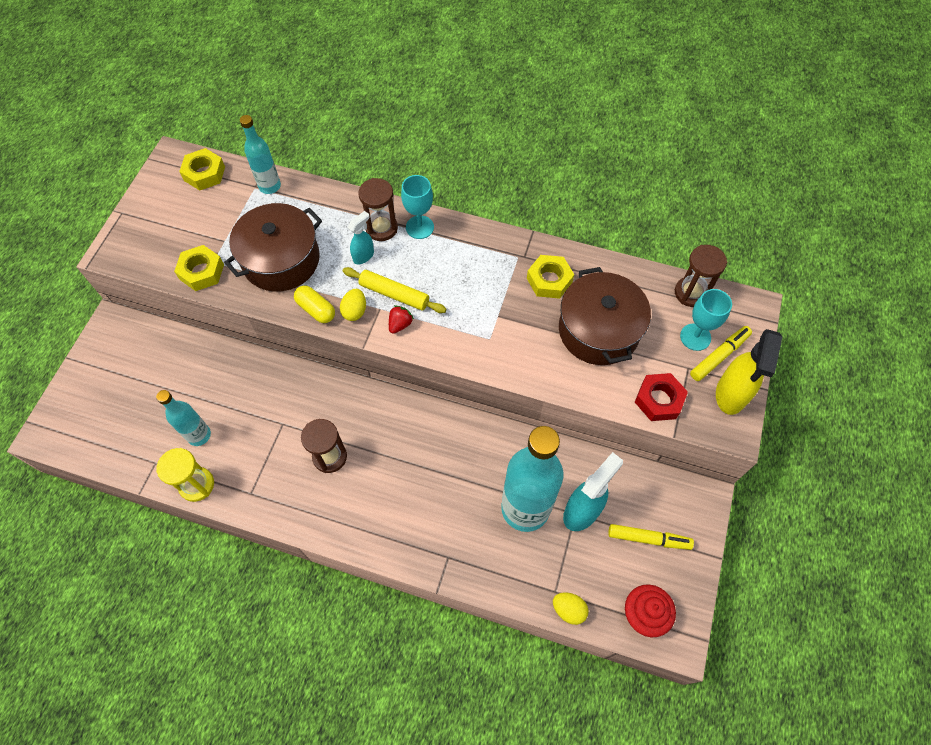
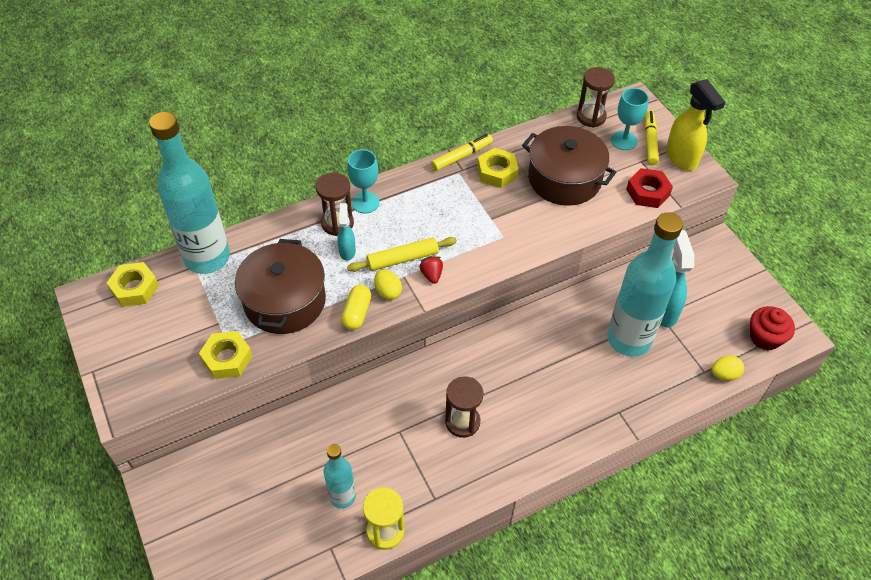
camera: 45 degrees left, 10 degrees down
turquoise bottle [240,115,281,194] -> turquoise bottle [149,112,230,274], size x1.91
yellow capsule [294,285,335,323] -> yellow capsule turned 75 degrees counterclockwise [341,285,371,330]
yellow marker [608,524,694,550] -> yellow marker moved to [431,134,493,171]

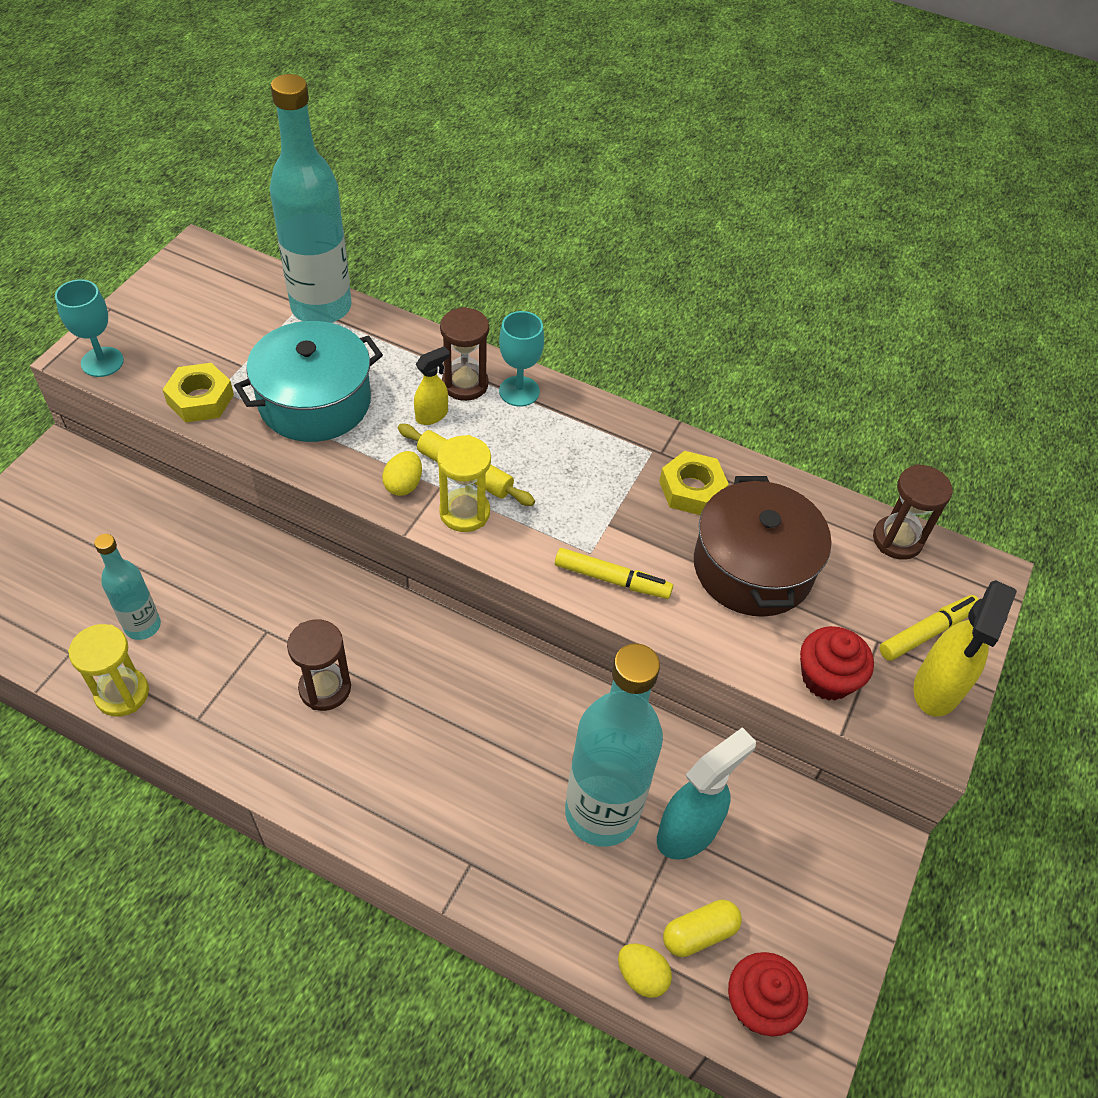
camera: 50 degrees right, 0 degrees up
yellow nut [107,262,159,307] -> none
brown pot [235,239,326,334] -> turquoise pot [234,321,383,442]
turquoise spray bottle [337,203,356,261] -> yellow spray bottle [414,346,450,425]
yellow capsule [341,285,371,330] -> yellow capsule moved to [663,900,742,957]
red strawberry [420,256,443,284] -> yellow hourglass [437,435,491,532]
yellow marker [431,134,493,171] -> yellow marker moved to [555,548,673,599]
turquoise goblet [611,88,649,150] -> turquoise goblet moved to [55,279,124,377]
red nut [626,168,673,208] -> red cupcake [800,626,874,701]

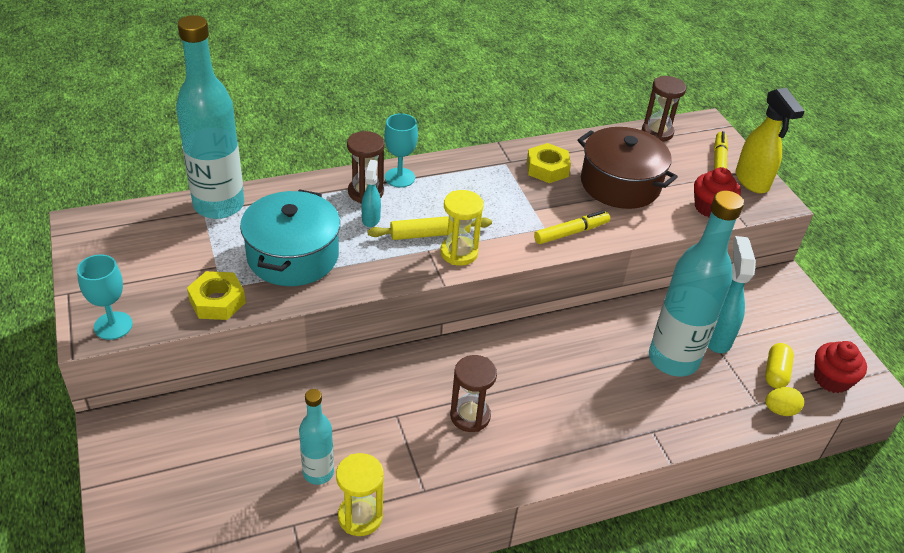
camera: 45 degrees left, 10 degrees down
yellow egg [382,451,422,496] -> none
yellow spray bottle [414,346,450,425] -> turquoise spray bottle [361,160,381,227]

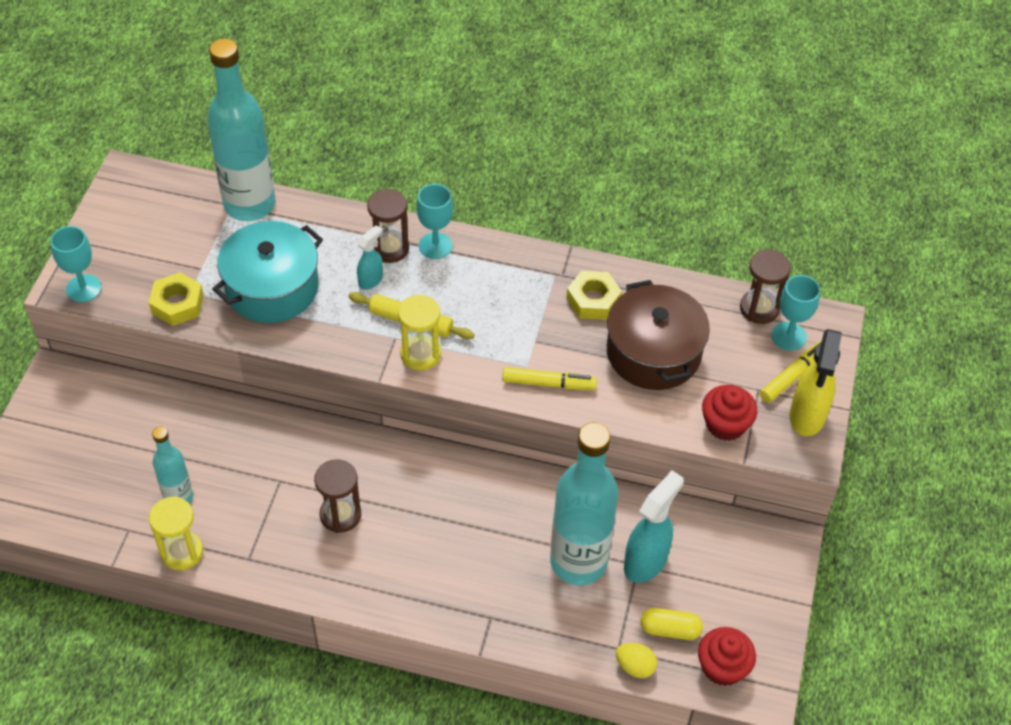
camera: 35 degrees right, 10 degrees up
yellow capsule [765,343,794,388] -> yellow capsule turned 45 degrees clockwise [640,608,703,640]
none -> turquoise goblet [771,275,820,351]

